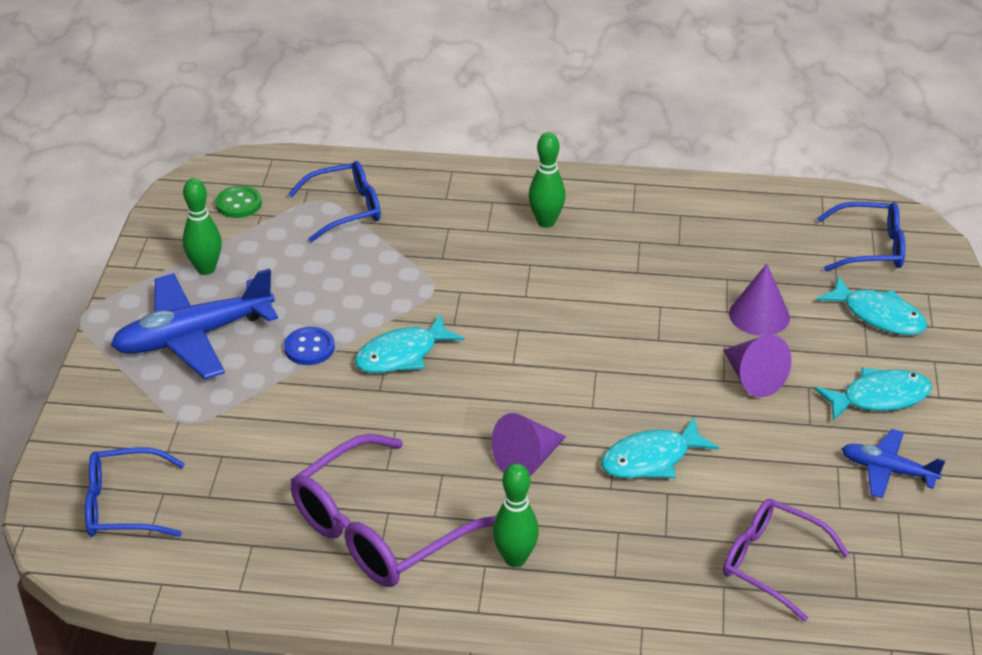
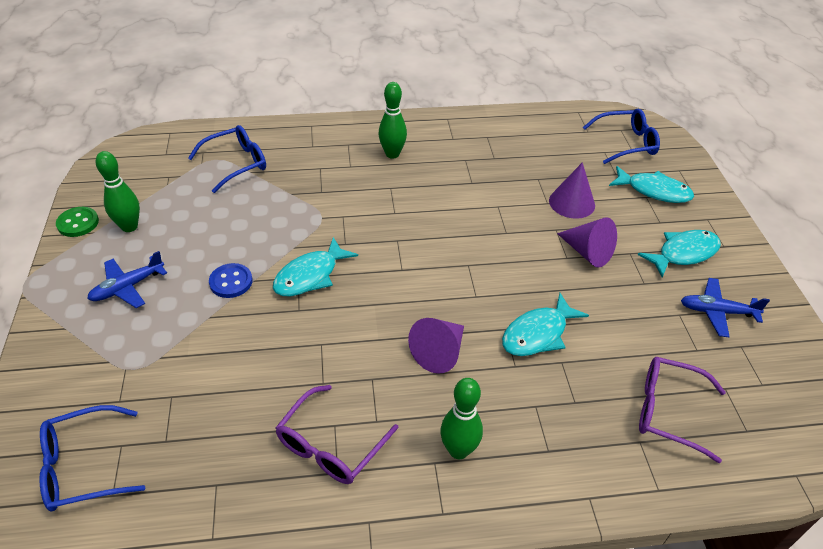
camera: 15 degrees left, 5 degrees up
blue plane [111,268,278,379] -> blue plane [87,251,167,308], size x0.55
green button [216,186,262,218] -> green button moved to [56,207,99,237]
purple glasses [291,434,496,587] -> purple glasses [276,385,398,484], size x0.64

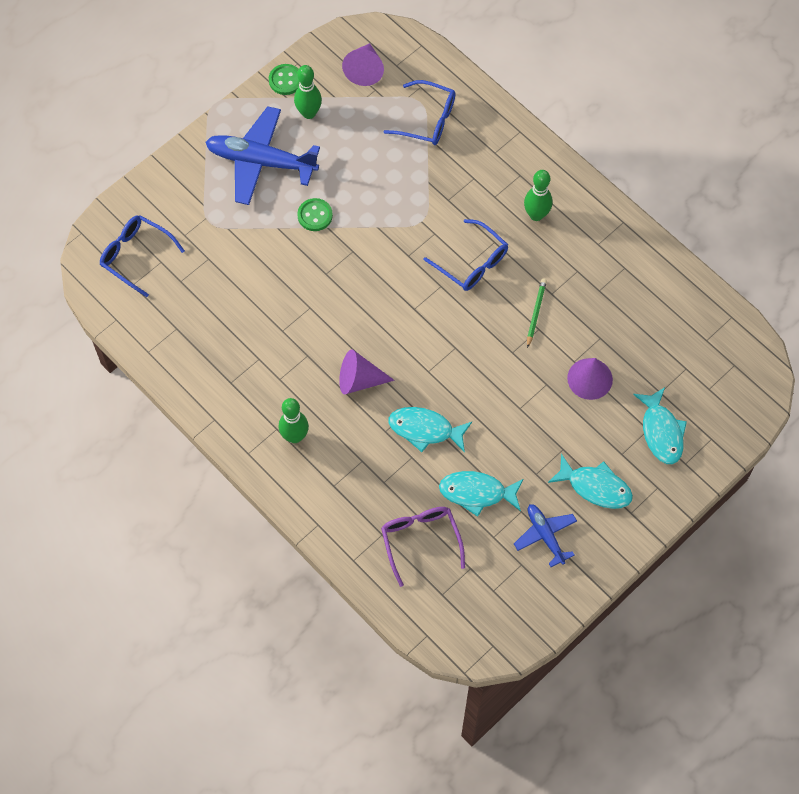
camera: 55 degrees right, 20 degrees up
blue plane [87,251,167,308] -> blue plane [205,106,320,205], size x1.83
blue button [209,263,253,298] -> green button [297,198,333,231]
turquoise fish [273,237,358,296] -> turquoise fish moved to [439,471,524,517]
purple glasses [276,385,398,484] -> none
purple cone [557,217,617,268] -> purple cone moved to [342,43,384,86]
blue glasses [583,109,660,164] -> blue glasses moved to [424,219,508,291]
none -> green pencil [527,279,547,348]

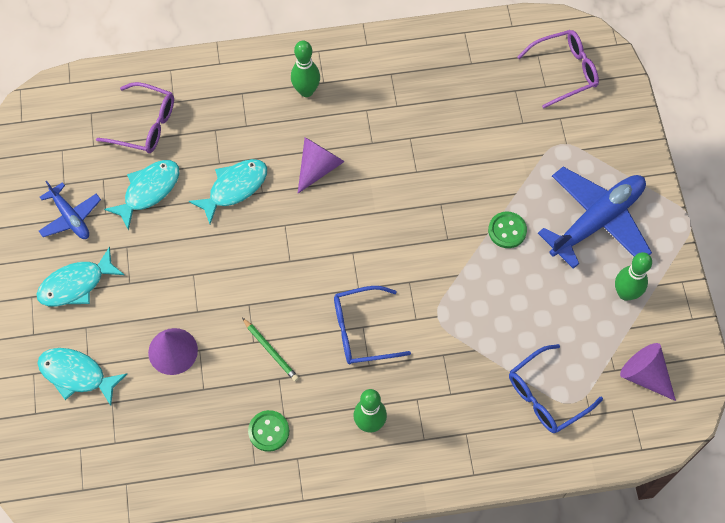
camera: 125 degrees right, 0 degrees up
blue glasses [100,215,185,297] -> purple glasses [517,30,599,108]
green button [269,64,300,95] -> green button moved to [248,410,289,452]
blue plane [514,504,577,567] -> blue plane turned 45 degrees clockwise [39,181,101,239]

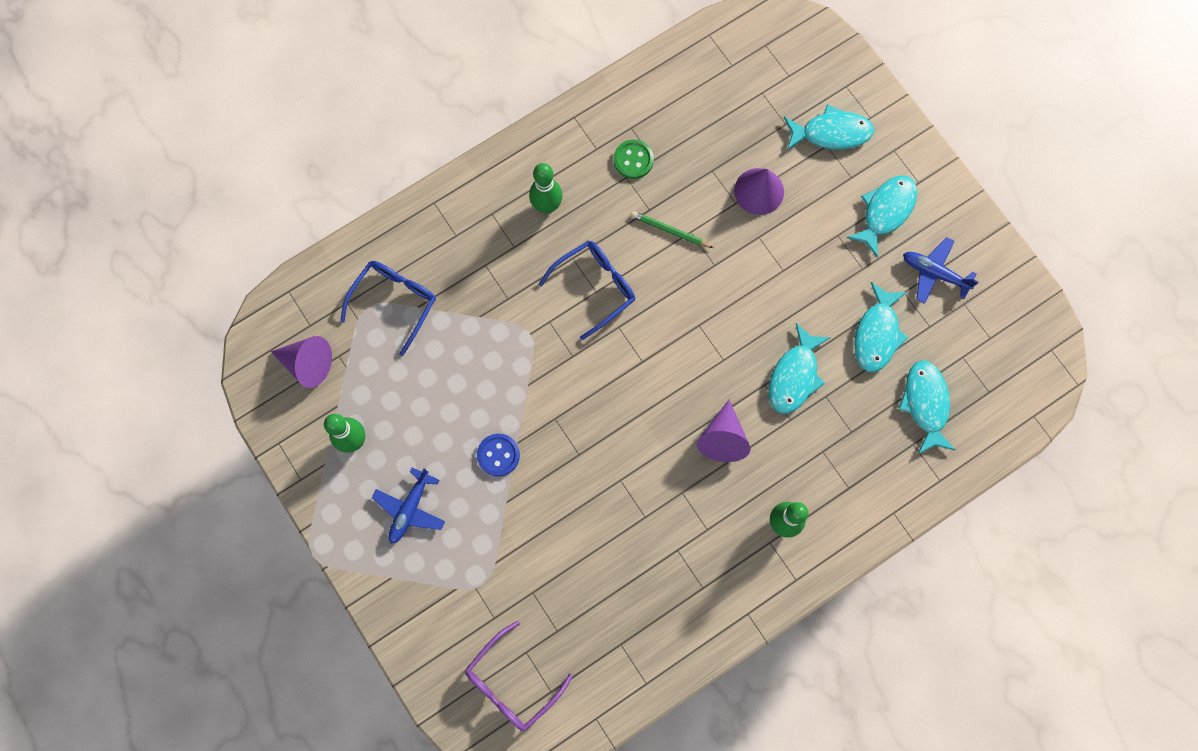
camera: 155 degrees right, 10 degrees up
purple glasses [96,82,174,153] -> turquoise fish [898,360,956,454]
green button [488,212,527,248] -> blue button [477,434,520,477]
blue plane [538,167,652,269] -> blue plane [372,467,445,544], size x0.55

